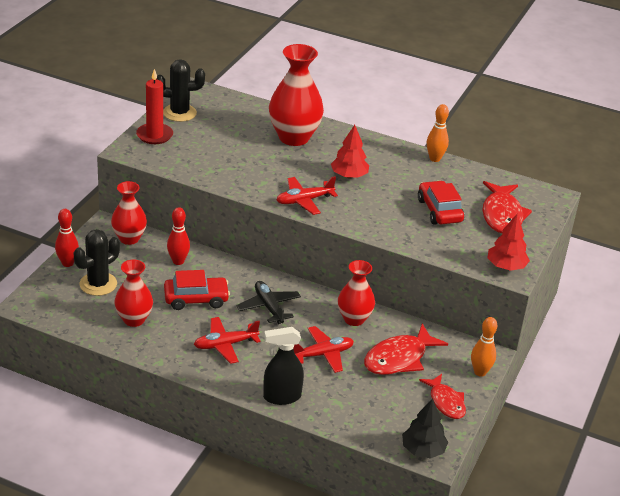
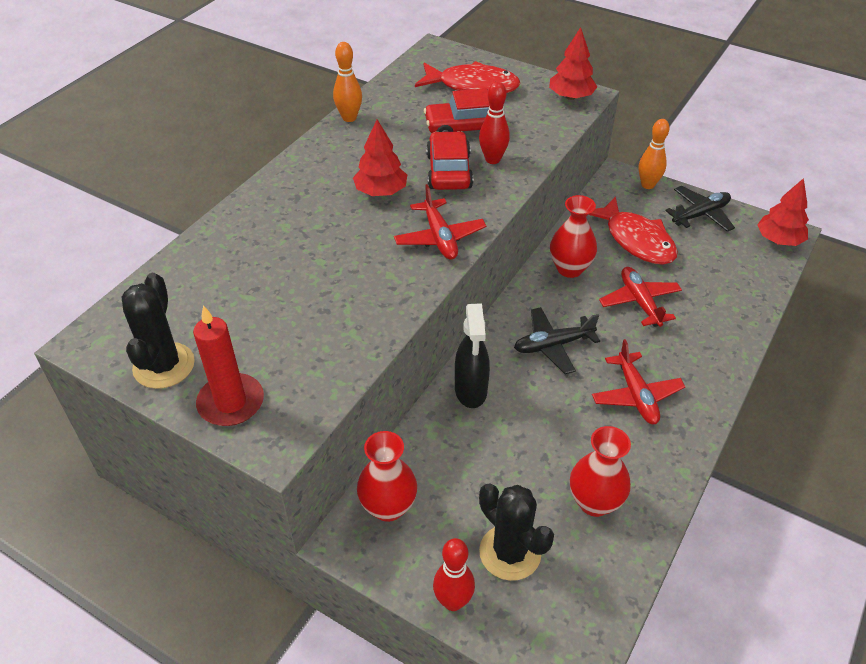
camera: 80 degrees left, 10 degrees up
red car [164,270,230,310] -> red car moved to [426,131,473,190]
red bowling pin [167,207,190,265] -> red bowling pin moved to [479,82,510,164]
black spray bottle [263,327,304,405] -> black spray bottle moved to [455,303,490,408]
red vase [269,44,324,146] -> none
black tree [402,398,448,458] -> red tree [757,178,809,246]
red fish [419,374,466,419] -> black plane [665,186,735,232]

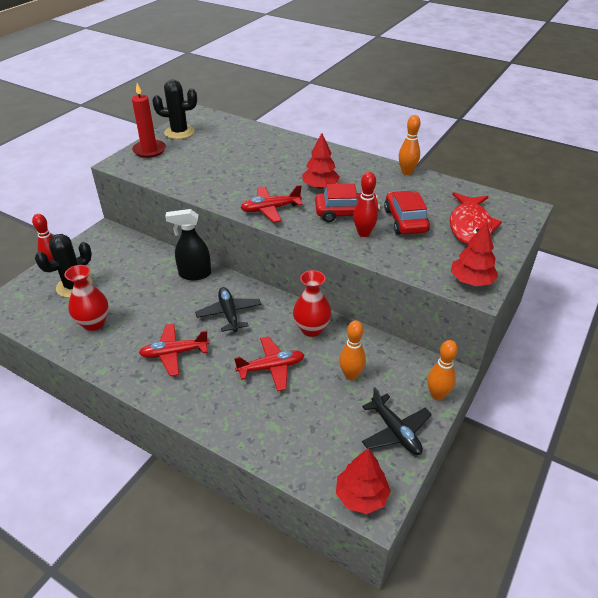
camera: 90 degrees right, 5 degrees down
red vase [357,431,417,522] -> none
red fish [589,196,678,265] -> orange bowling pin [339,320,366,380]

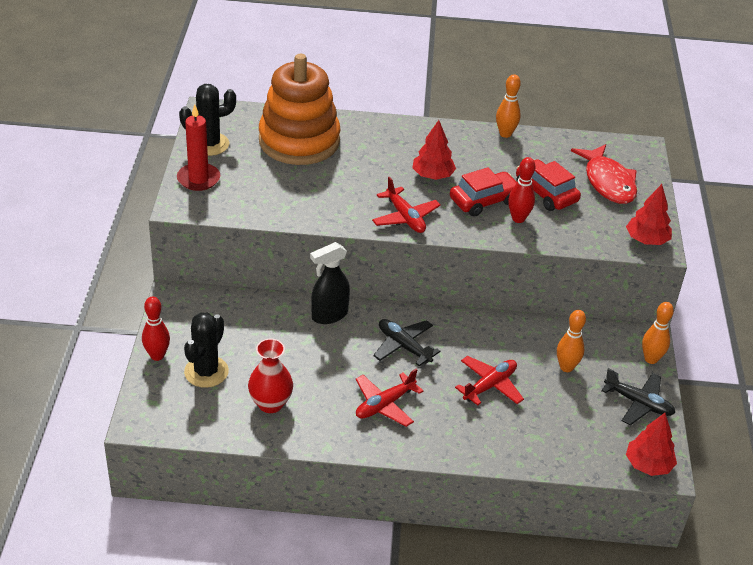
camera: 30 degrees left, 0 degrees up
red plane [240,185,303,223] -> red plane turned 75 degrees counterclockwise [372,177,441,233]
red vase [293,270,331,337] -> none
none -> orange stacking toy [259,54,340,165]

